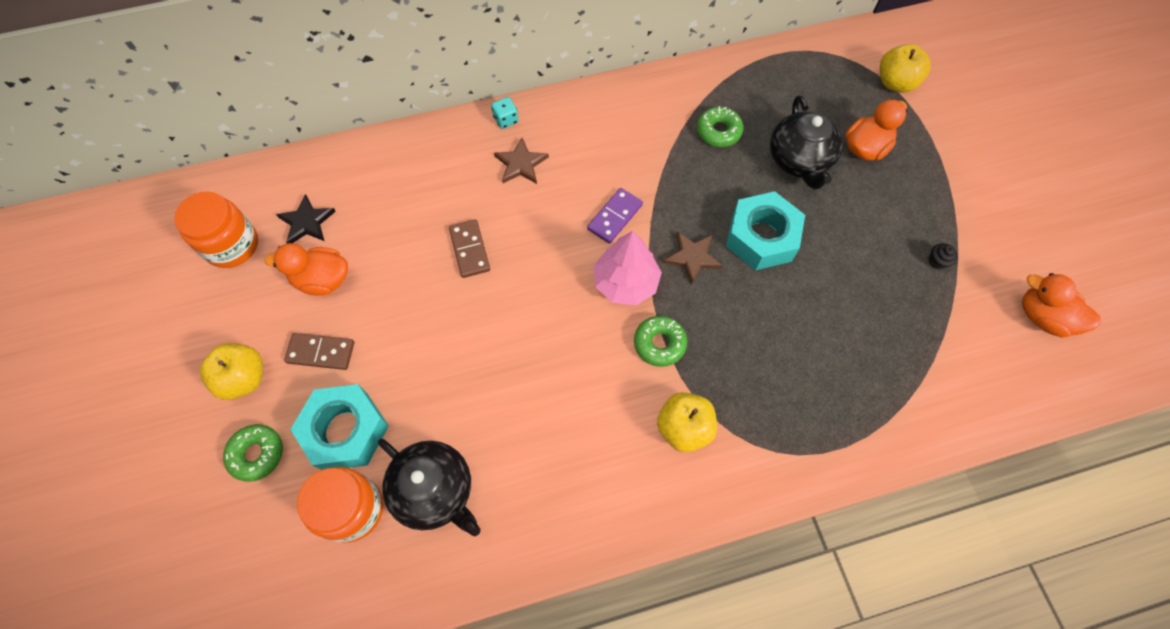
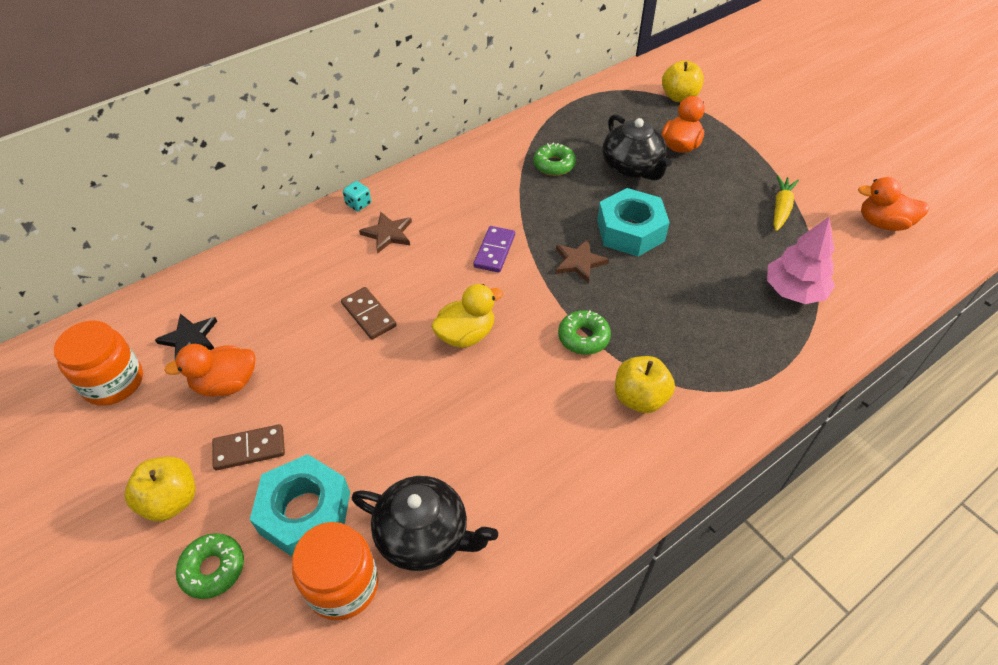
camera: 20 degrees left, 15 degrees down
pink tree [594,231,662,305] -> pink tree moved to [767,217,835,304]
black cupcake [929,243,958,269] -> yellow carrot [773,175,799,231]
none -> yellow duck [431,284,503,348]

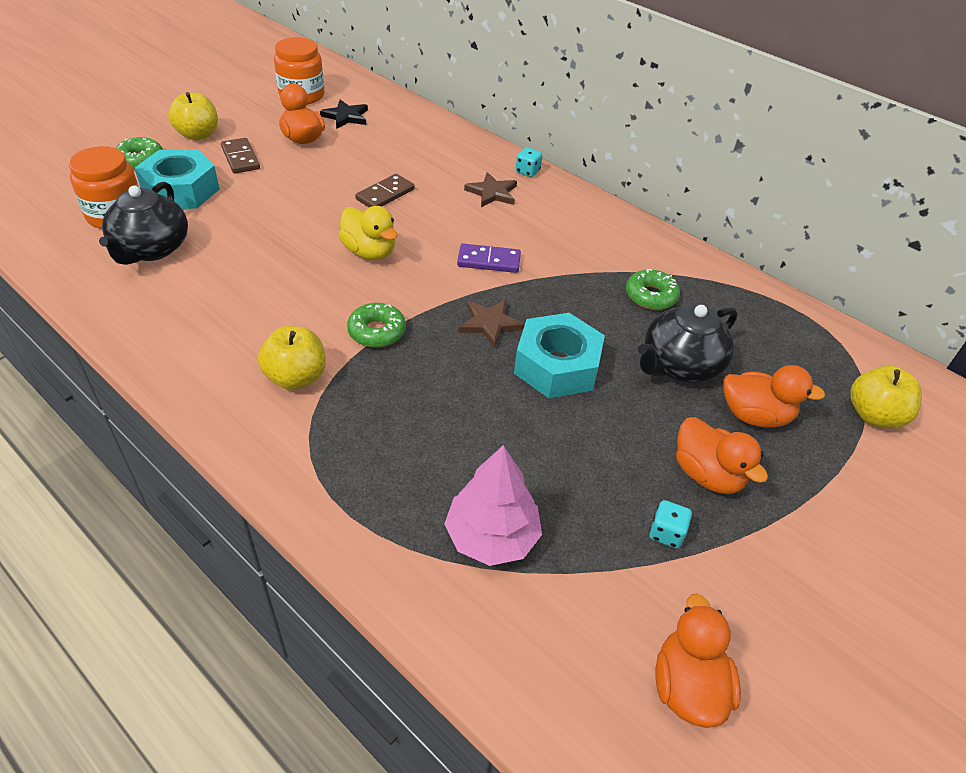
camera: 75 degrees right, 5 degrees down
yellow carrot [773,175,799,231] -> turquoise dice [649,500,692,548]
none -> orange duck [676,417,768,494]

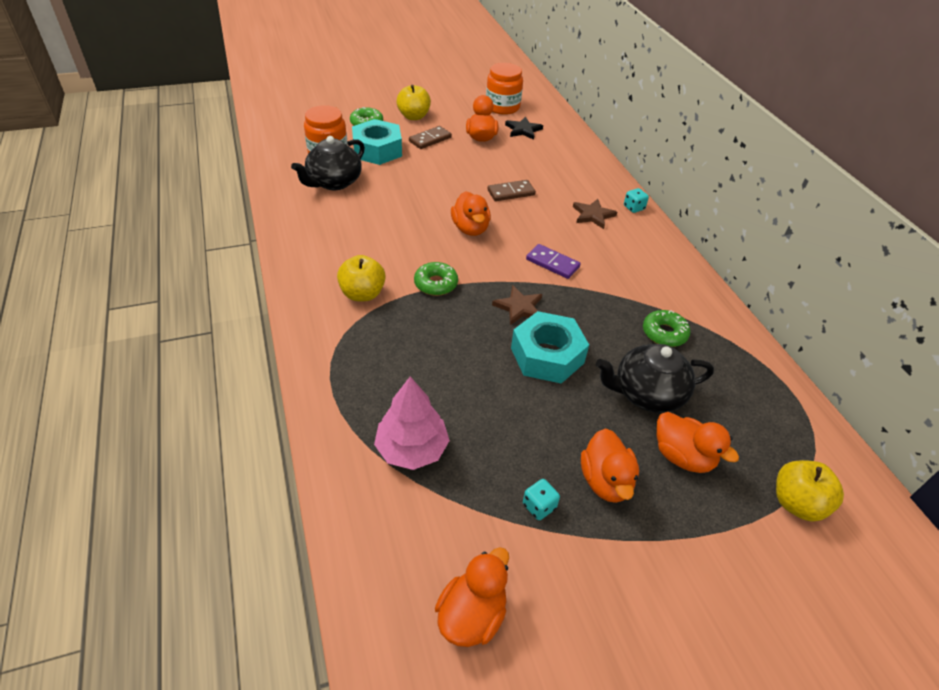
camera: 30 degrees right, 0 degrees up
brown domino [221,138,260,173] -> brown domino turned 45 degrees clockwise [409,126,452,149]
yellow duck [338,206,398,260] -> orange duck [451,191,491,236]

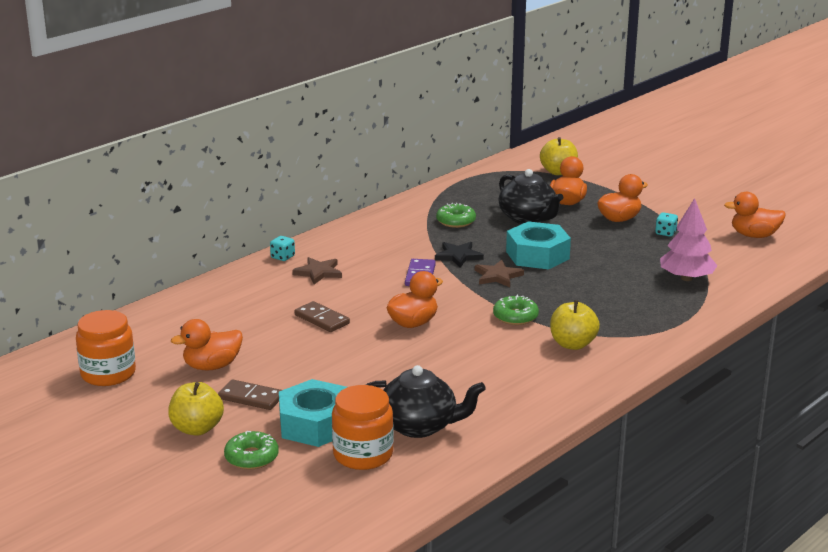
camera: 115 degrees left, 20 degrees down
black star [505,116,543,140] -> black star moved to [435,242,484,268]

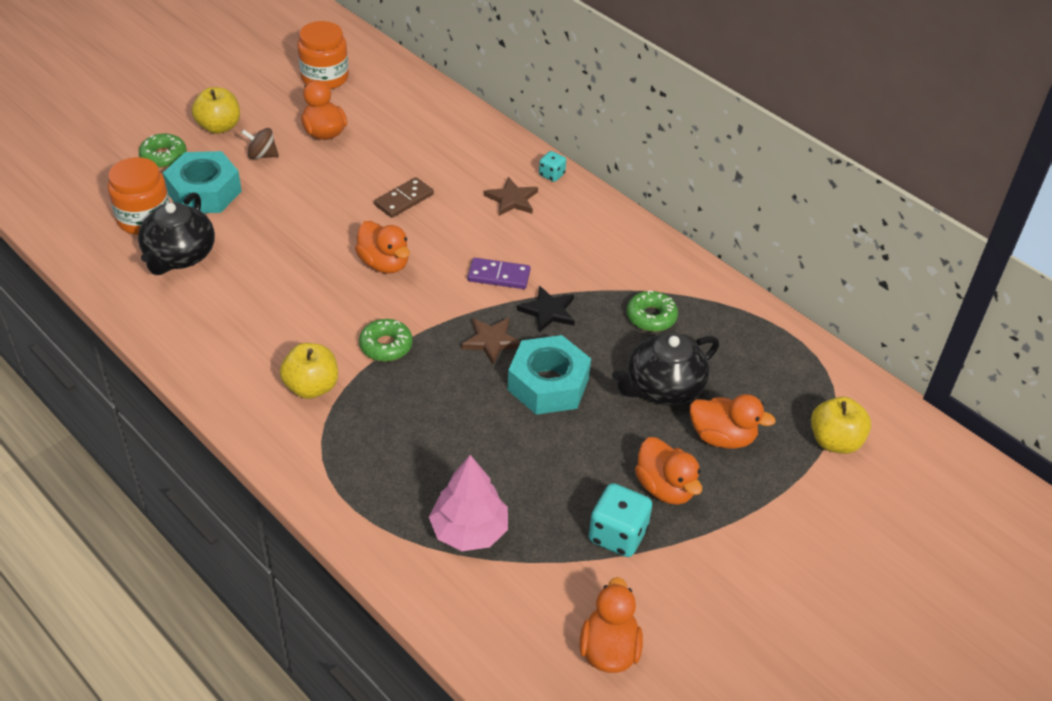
camera: 90 degrees right, 20 degrees up
brown domino [218,379,282,410] -> brown spinning top [241,128,279,159]
turquoise dice [655,212,678,237] -> turquoise dice [589,483,652,557], size x1.80

